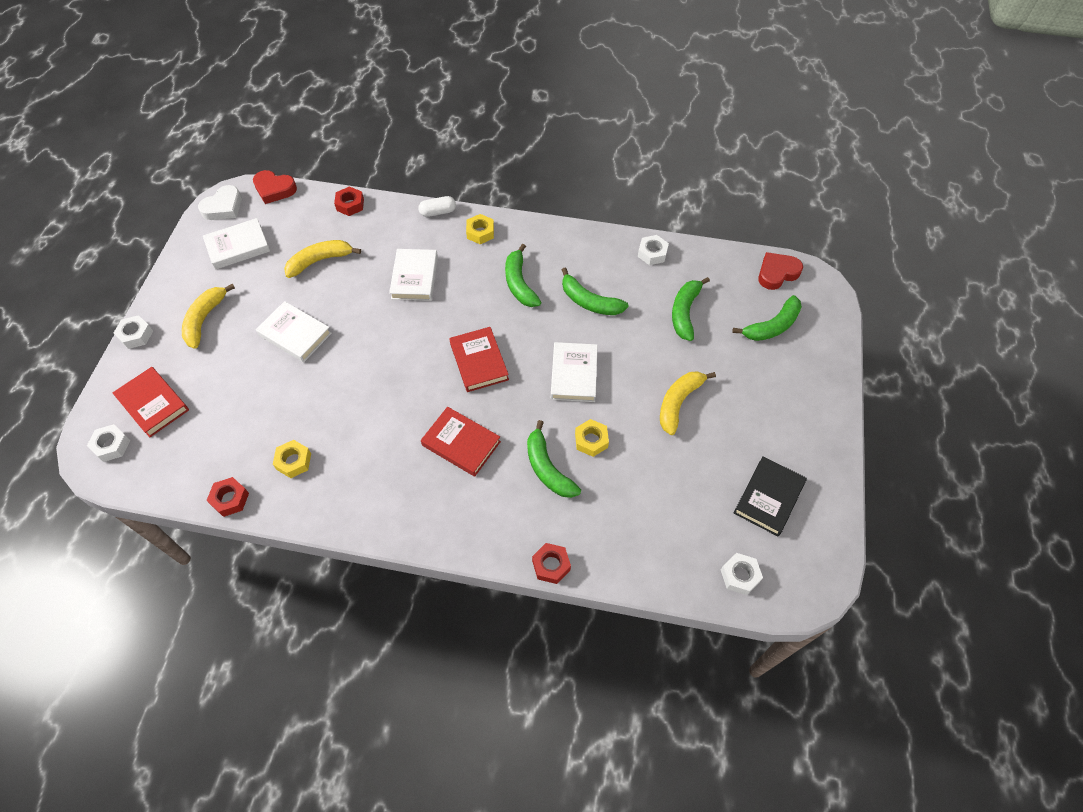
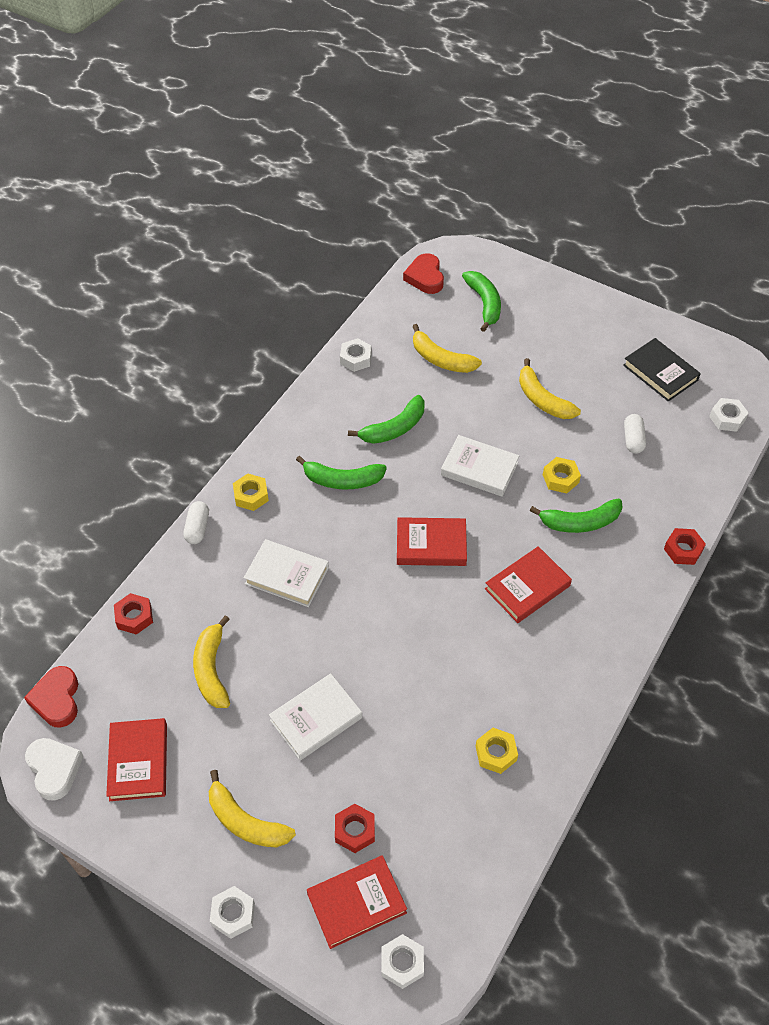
camera: 70 degrees left, 5 degrees down
white book [203,218,270,270] -> red book [106,718,167,801]
red nut [206,477,249,517] -> red nut moved to [335,804,375,853]
red heart [253,170,297,204] -> red heart turned 135 degrees clockwise [24,666,78,728]
green banana [672,277,710,341] -> yellow banana [412,324,482,373]
none -> white capsule [624,414,646,454]

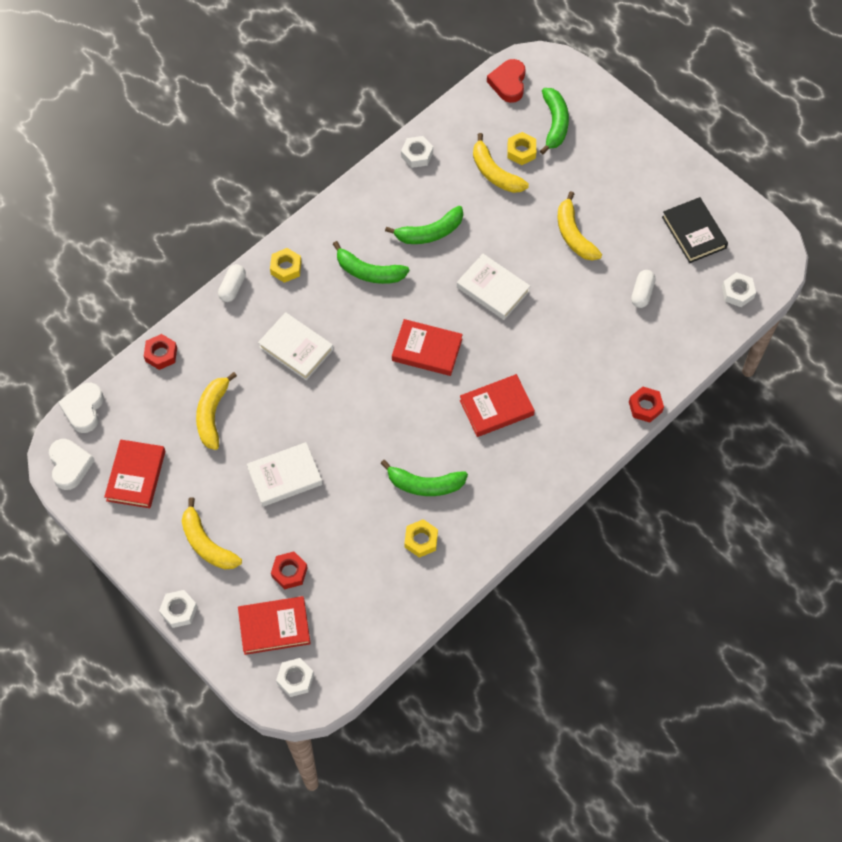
camera: 15 degrees right, 10 degrees up
red heart [24,666,78,728] -> white heart [58,383,104,433]
green banana [530,498,622,533] -> green banana moved to [380,460,468,496]
yellow nut [543,457,581,493] -> yellow nut moved to [508,132,536,165]

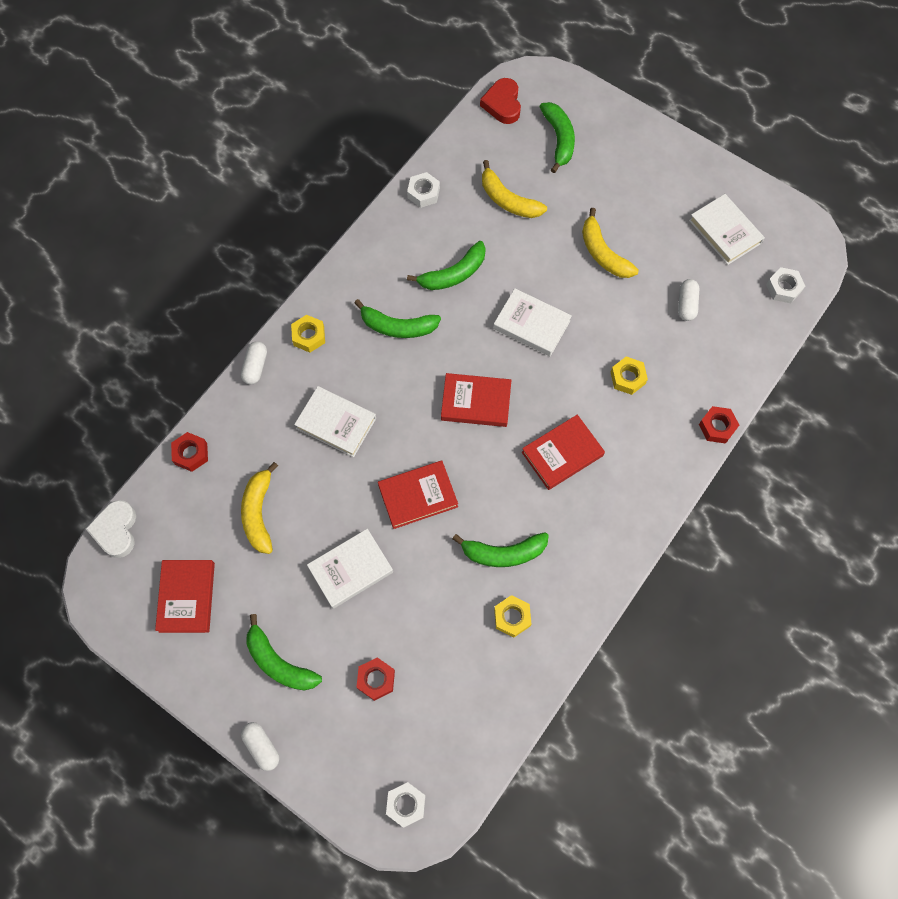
camera: 10 degrees left, 5 degrees up
white heart [49,439,95,490] -> none
white nut [159,590,197,628] -> white capsule [241,722,279,771]
yellow banana [182,497,242,569] -> green banana [246,614,322,691]
red book [238,596,311,655] -> red book moved to [378,460,458,529]
yellow nut [508,132,536,165] -> yellow nut moved to [611,356,648,395]
black book [662,197,728,263] -> white book [689,194,765,265]

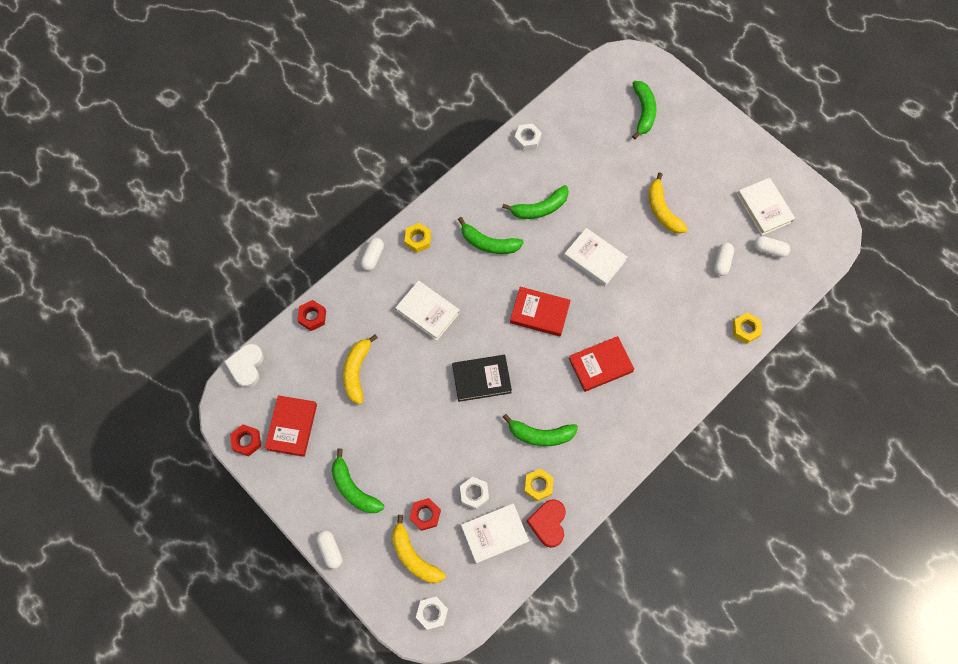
camera: 10 degrees right, 0 degrees up
white book [307,529,393,609] -> white book moved to [461,503,529,564]
red book [378,460,458,529] -> black book [452,355,512,402]
red heart [480,78,521,124] -> red heart moved to [526,499,566,548]
yellow banana [482,160,547,218] -> yellow banana moved to [392,515,446,583]
yellow nut [611,356,648,395] -> yellow nut moved to [732,313,762,344]
red nut [699,406,739,444] -> red nut moved to [230,424,261,457]
white nut [766,267,805,303] -> white nut moved to [460,477,489,510]
none -> white capsule [754,236,790,257]

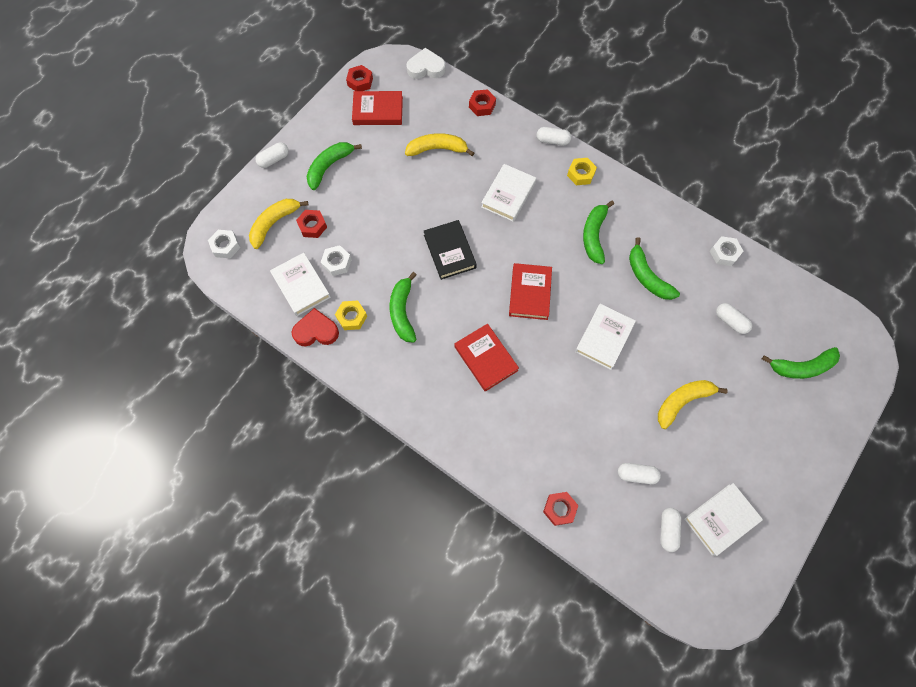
camera: 80 degrees right, 0 degrees up
yellow nut [732,313,762,344] -> red nut [543,492,578,526]
none -> white capsule [716,303,752,334]

